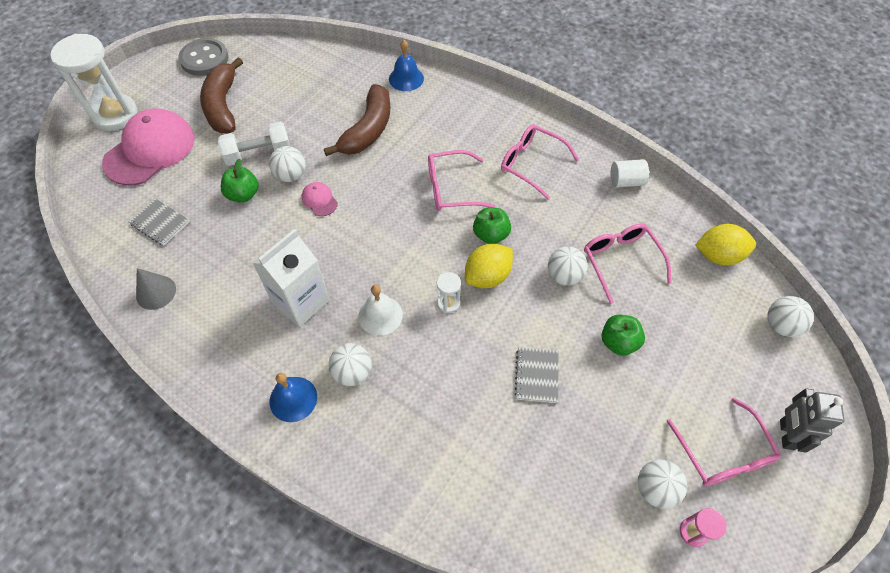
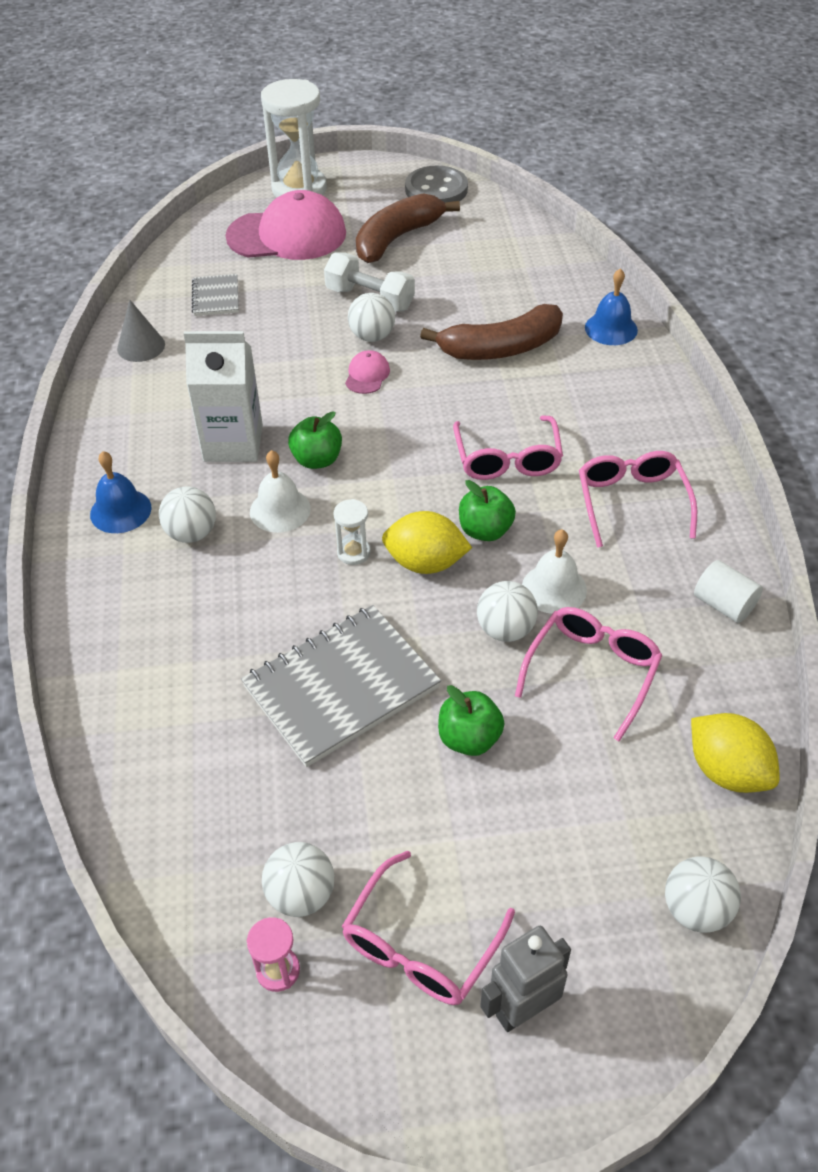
camera: 50 degrees right, 10 degrees down
green apple [221,159,259,203] -> green apple moved to [288,411,342,469]
pink glasses [428,150,495,211] -> pink glasses turned 135 degrees counterclockwise [453,415,563,480]
grey notebook [514,347,559,403] -> grey notebook [241,605,441,767], size x1.96
none -> white bell [522,529,587,614]

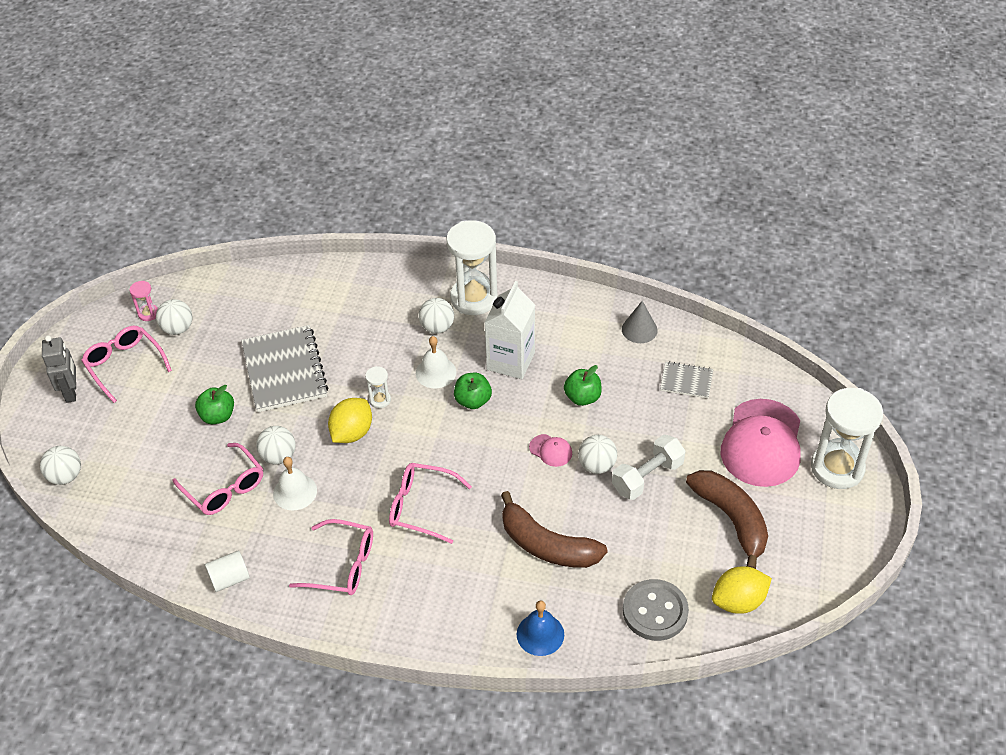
camera: 110 degrees right, 0 degrees up
blue bell [90,451,151,533] -> white hourglass [446,220,498,315]
grey button [405,165,468,202] -> grey button moved to [623,579,689,641]
brown banana [420,304,563,360] -> brown banana turned 60 degrees counterclockwise [501,491,607,568]
green apple [459,480,516,541] -> green apple moved to [564,365,602,406]
yellow lemon [691,713,780,793] -> yellow lemon moved to [712,566,772,614]

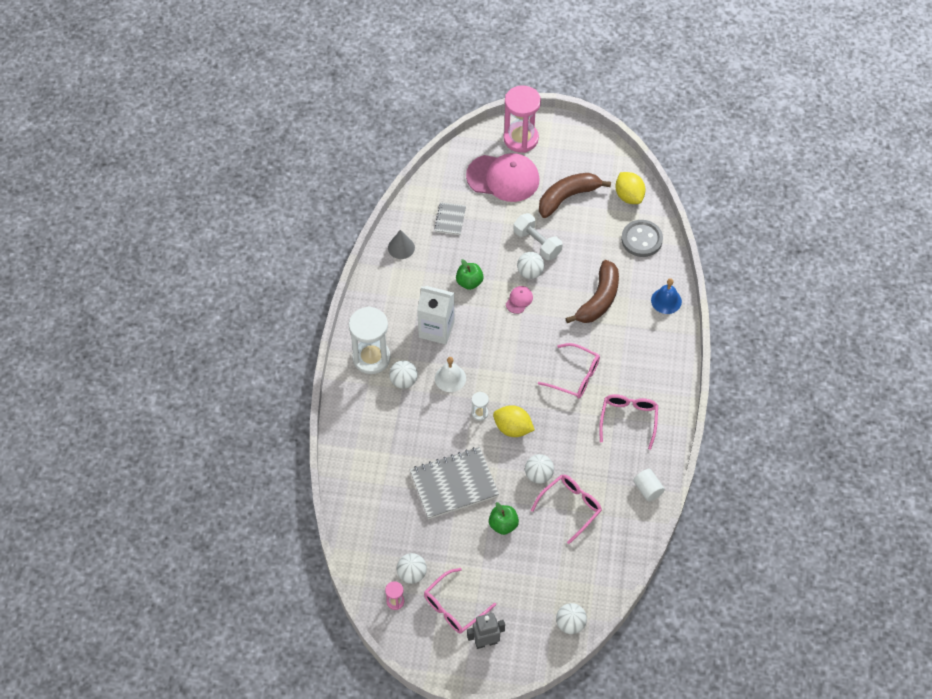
camera: 95 degrees left, 10 degrees up
white bell [273,457,317,510] -> none
pink glasses [389,463,472,544] -> pink glasses turned 75 degrees counterclockwise [538,343,600,398]
green apple [454,373,492,409] -> none
white hourglass [811,388,883,489] -> pink hourglass [503,85,541,153]

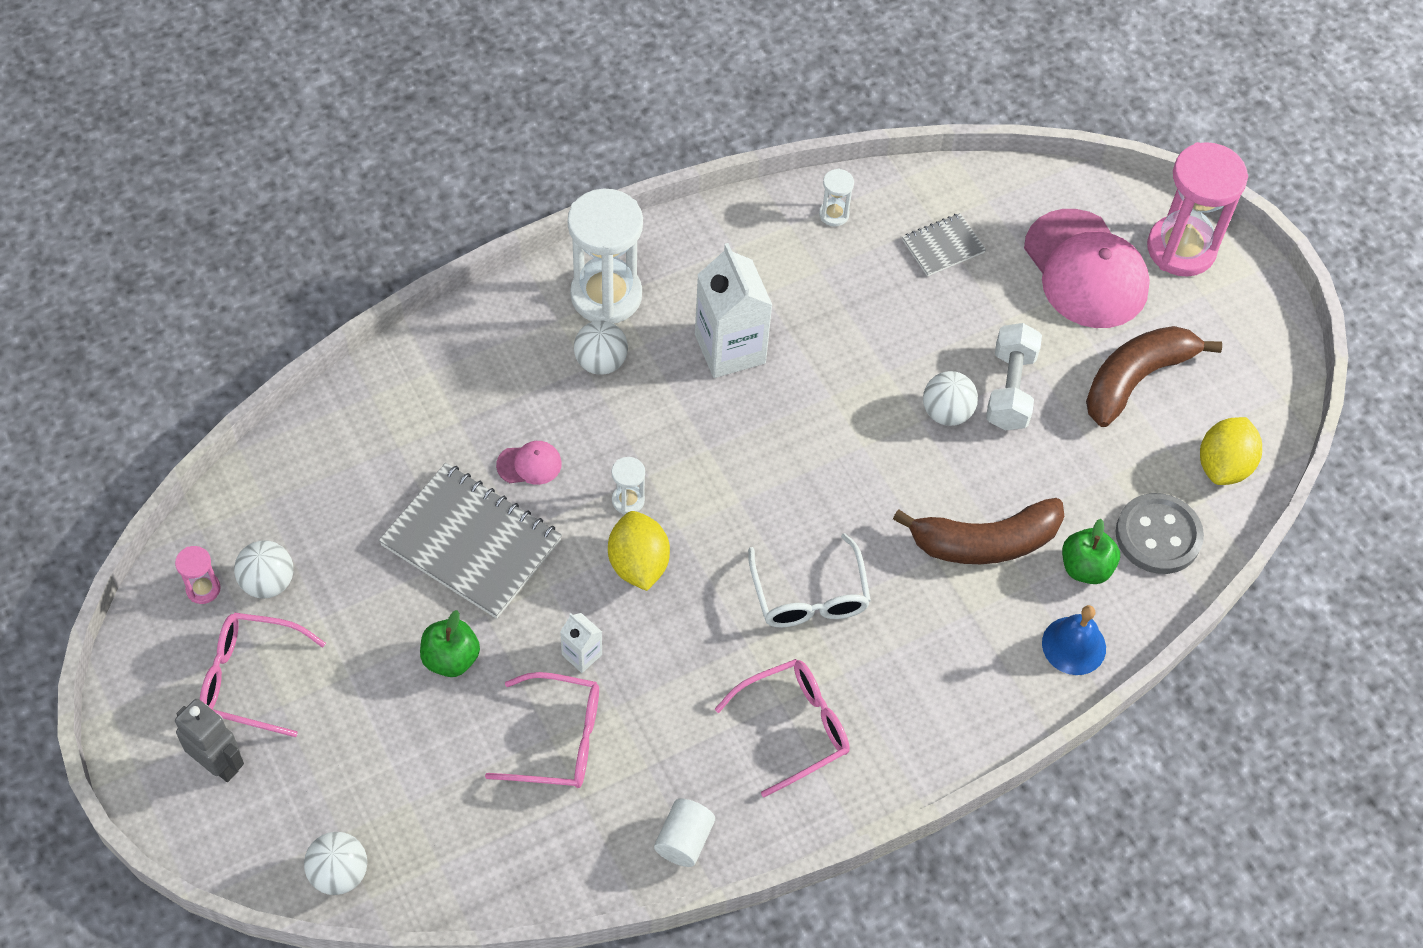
camera: 50 degrees right, 0 degrees up
grey cone [388,230,415,259] -> white hourglass [819,168,854,226]
white bell [435,357,466,392] -> none
green apple [456,259,484,290] -> green apple moved to [1062,519,1120,584]
pink cap [506,286,533,314] -> pink cap moved to [496,441,562,485]
white ball [525,454,554,484] -> white carton [560,613,602,673]
pink glasses [538,343,600,398] -> white glasses [748,533,871,627]
brown banana [539,173,611,218] -> brown banana turned 60 degrees counterclockwise [1086,326,1222,427]

